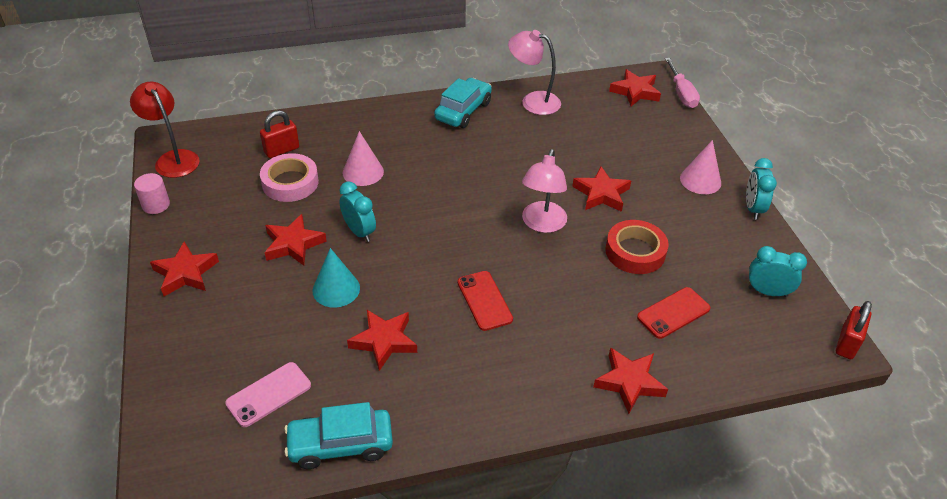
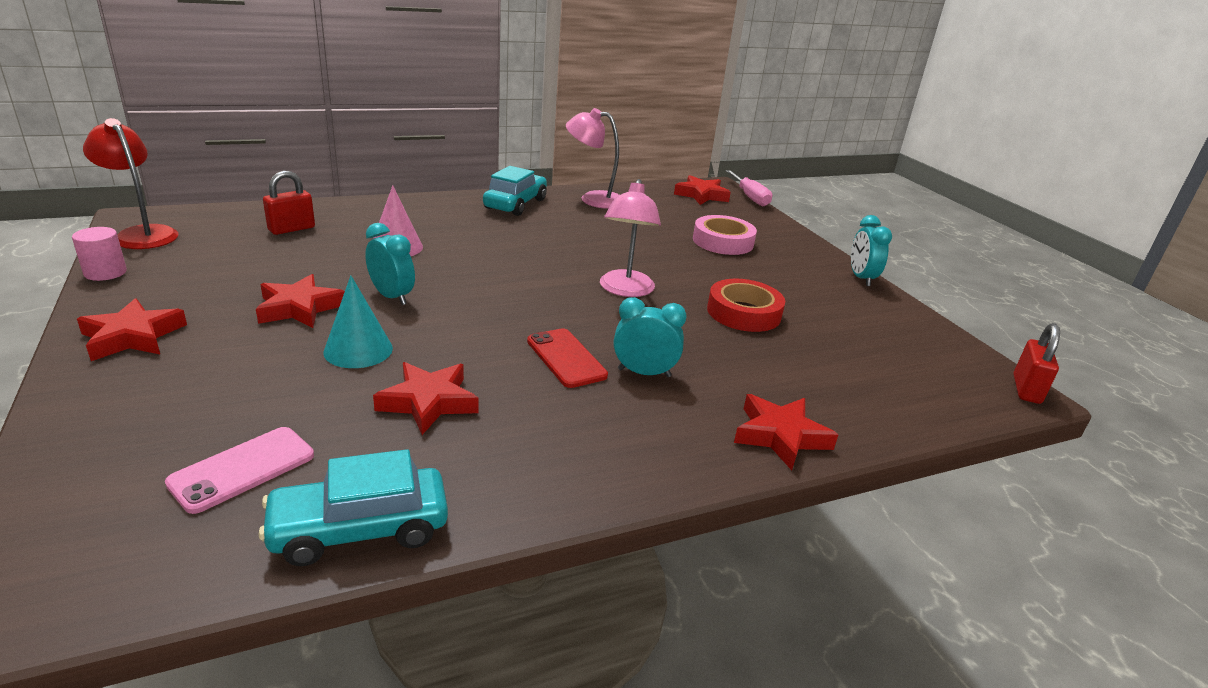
camera: 10 degrees left, 15 degrees down
pink tape [260,153,319,202] -> pink tape moved to [693,215,757,255]
red star [572,166,631,212] -> none
red phone [637,287,711,339] -> none
pink cone [680,140,721,194] -> none
turquoise clock [748,246,807,297] -> turquoise clock moved to [614,297,687,377]

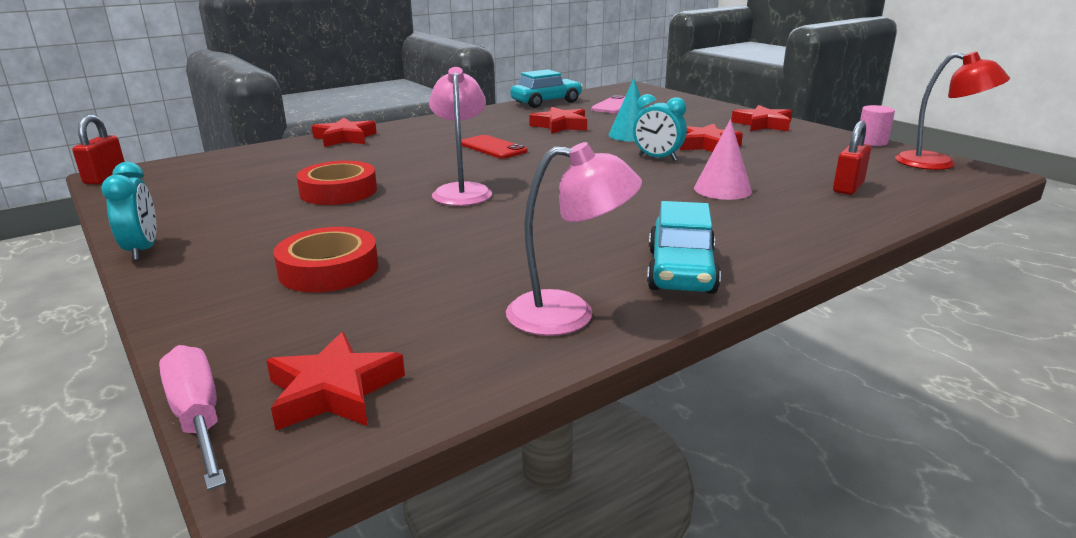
camera: 170 degrees right, 5 degrees down
turquoise clock [614,297,687,377] -> none
pink tape [693,215,757,255] -> red tape [273,227,378,292]

